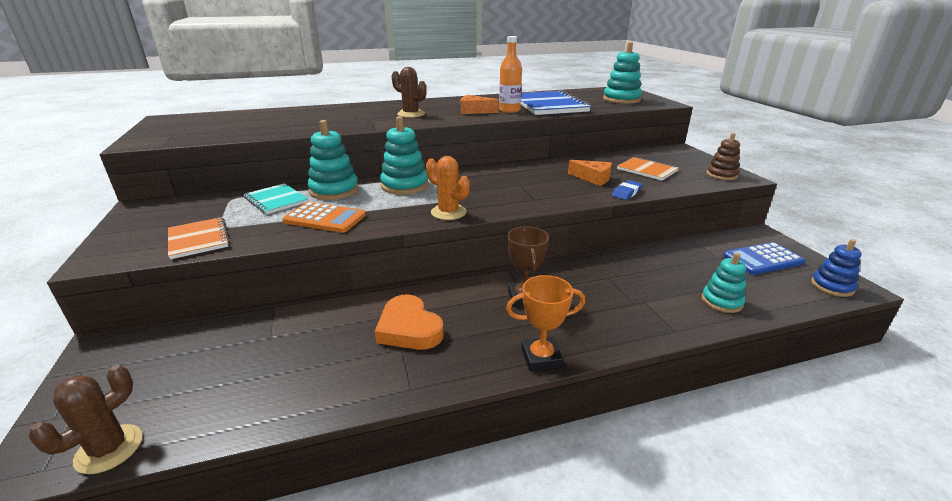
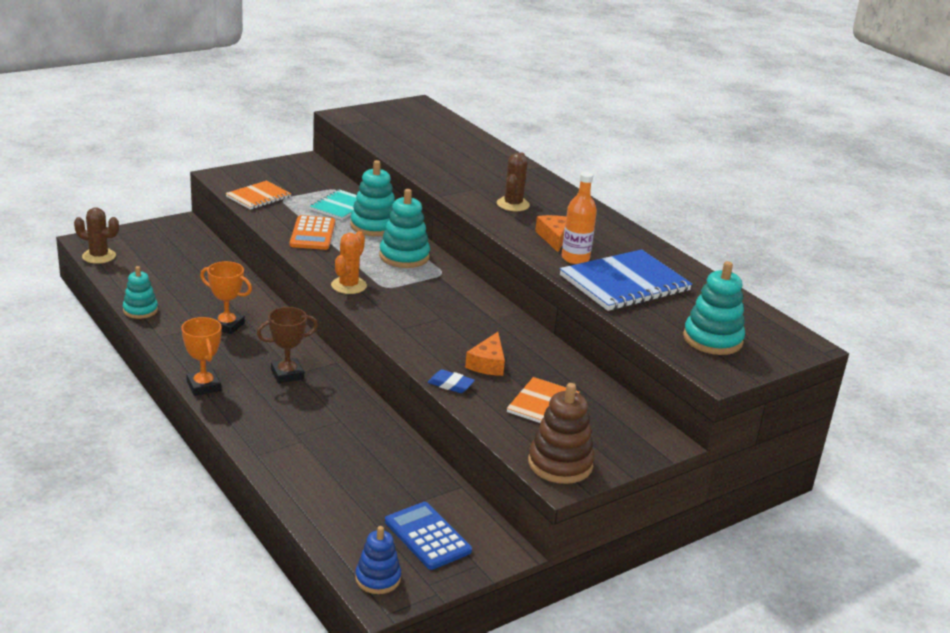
camera: 70 degrees right, 0 degrees up
orange heart [375,294,444,350] -> orange trophy [200,261,252,334]
turquoise stacking toy [702,253,746,313] -> turquoise stacking toy moved to [123,266,158,319]
brown stacking toy [706,133,740,180] -> brown stacking toy [528,383,595,484], size x1.53

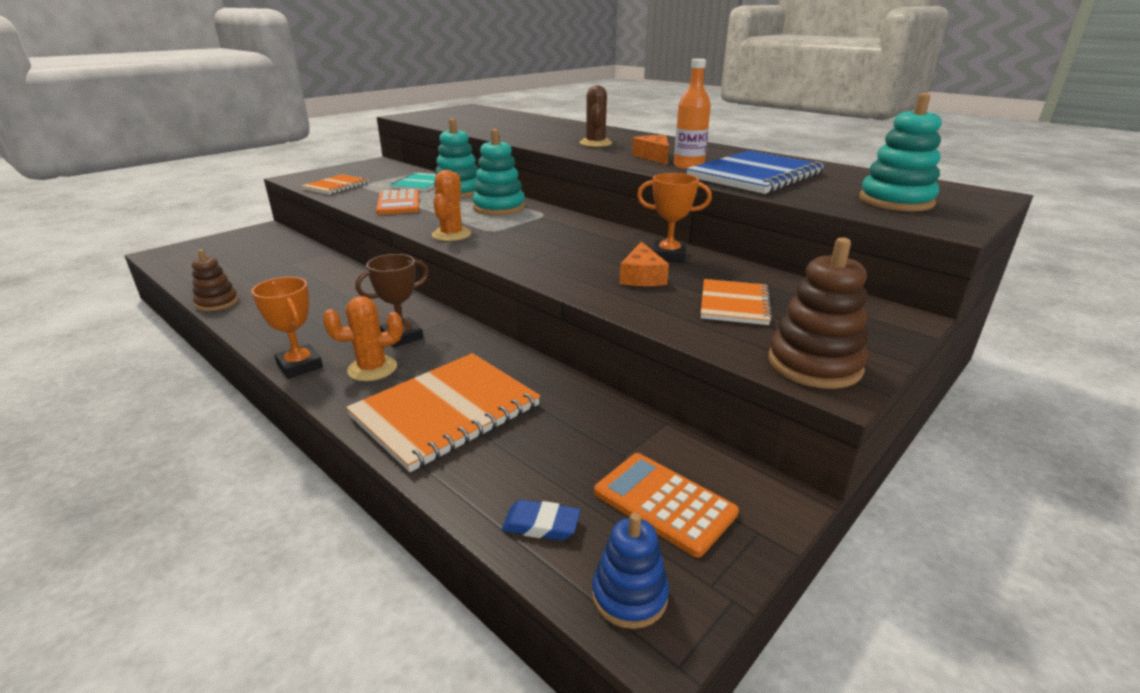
camera: 10 degrees left, 0 degrees up
brown cactus [74,208,119,264] -> none
turquoise stacking toy [123,266,158,319] -> brown stacking toy [192,249,238,311]
orange trophy [200,261,252,334] -> orange trophy moved to [637,173,712,263]
blue calculator [385,502,472,570] -> orange calculator [594,453,739,557]
blue eraser [428,370,475,393] -> blue eraser moved to [502,500,580,540]
none -> orange cactus [323,296,403,381]
none -> orange notebook [346,353,541,472]

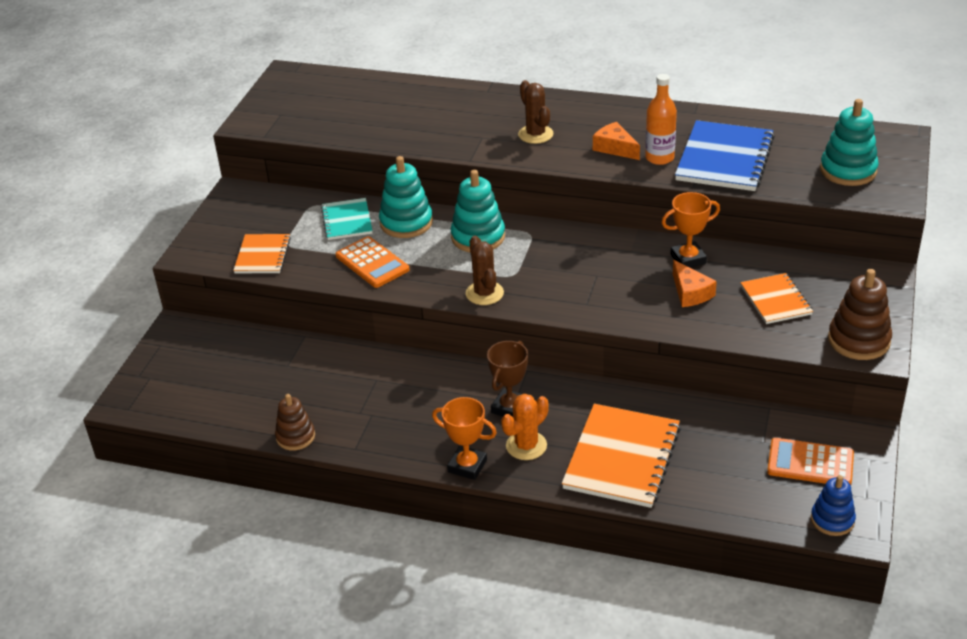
camera: 25 degrees left, 10 degrees up
orange cactus [432,170,471,241] -> brown cactus [466,236,504,305]
blue eraser [502,500,580,540] -> none

